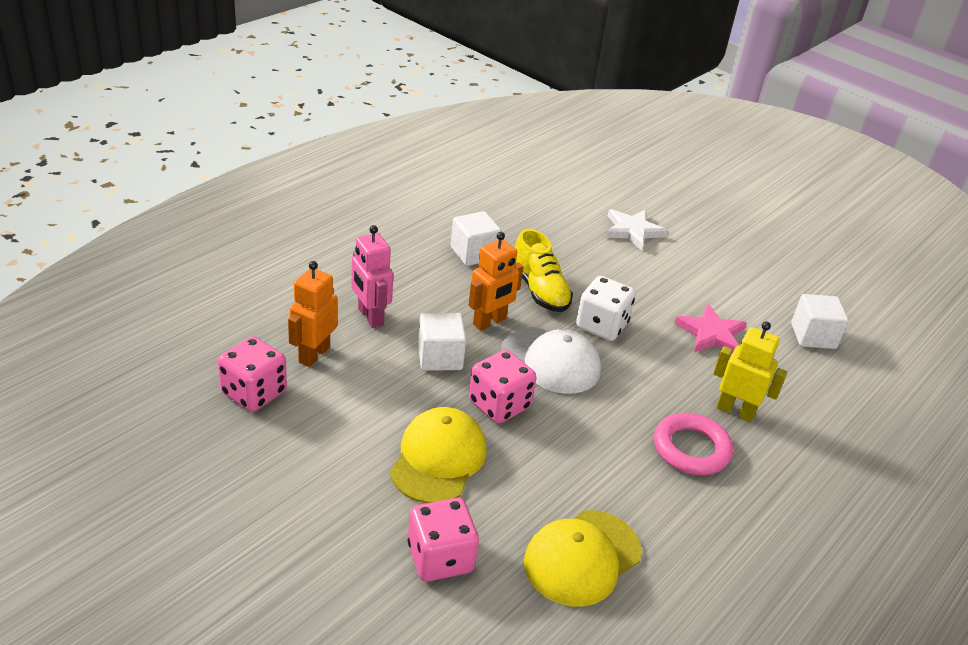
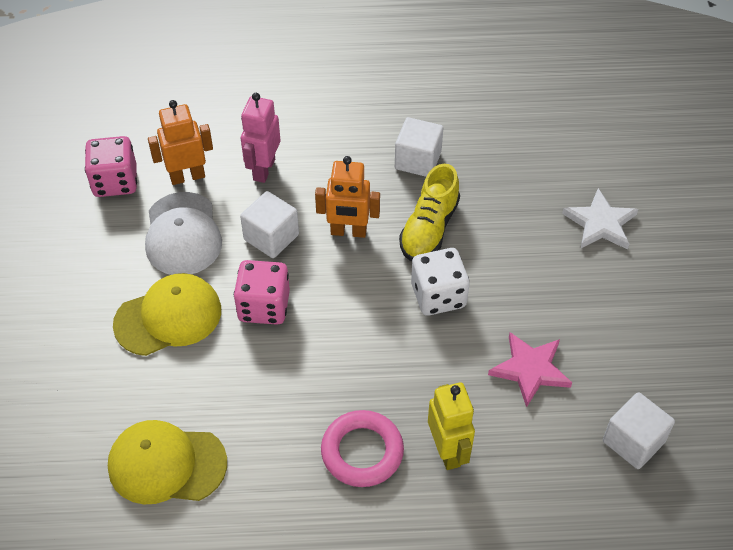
camera: 50 degrees right, 15 degrees up
pink dice [408,498,479,582] -> none
white cap [501,327,601,394] -> white cap moved to [145,192,222,275]

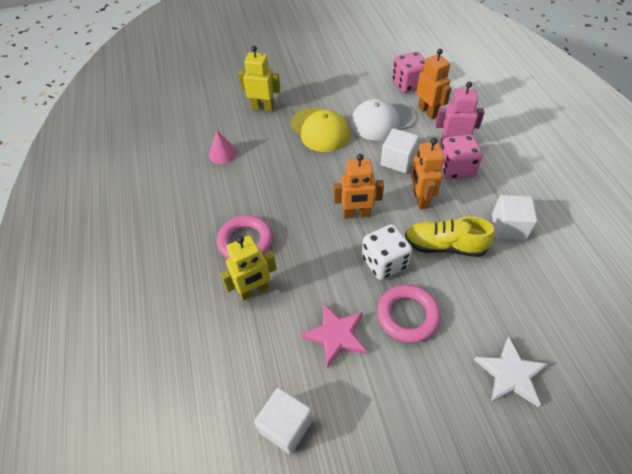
camera: 80 degrees right, 0 degrees up
yellow cap [108,420,227,504] -> pink cone [209,131,237,164]
pink dice [234,260,290,325] -> pink dice moved to [441,134,483,180]
none -> yellow robot [238,46,280,111]
none -> orange robot [334,154,384,219]
none -> pink ring [377,284,441,343]

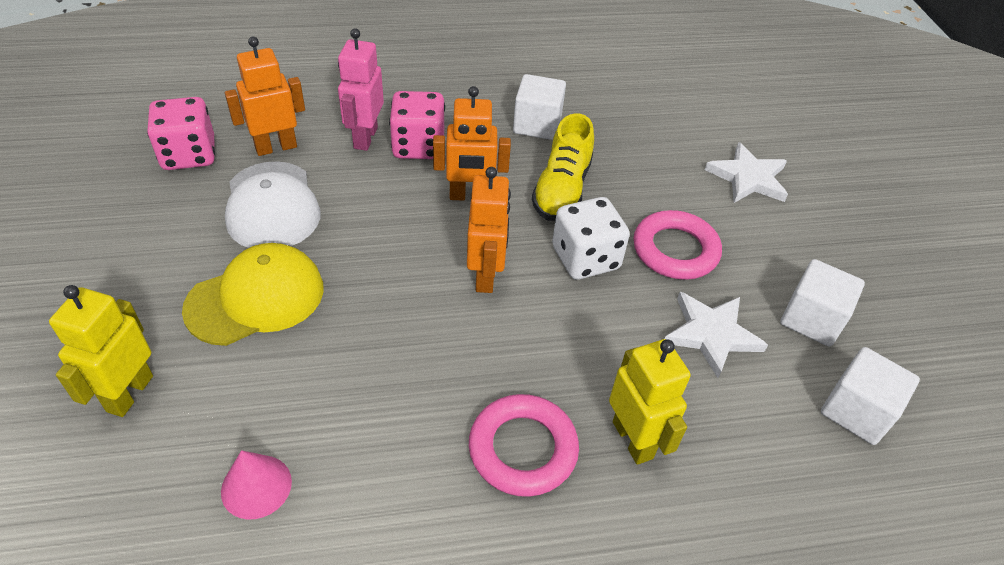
camera: 90 degrees left, 5 degrees down
pink star [301,304,367,368] -> white star [665,292,768,378]
white cube [381,128,419,173] -> white cube moved to [780,259,865,346]

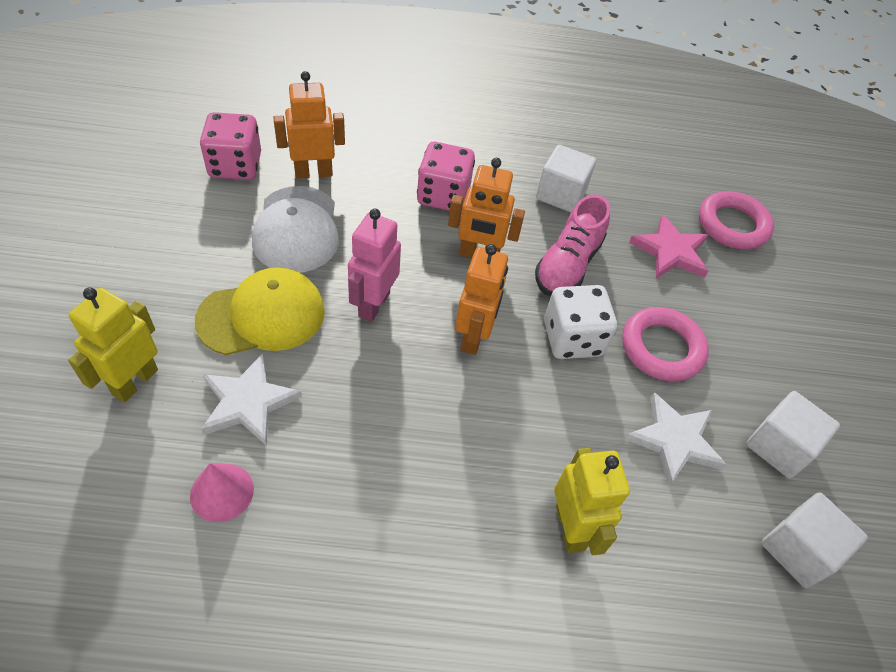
camera: 10 degrees right, 5 degrees up
pink robot [338,28,384,151] -> pink robot moved to [348,209,401,322]
pink ring [469,394,579,497] -> pink ring moved to [699,191,774,250]
yellow shoe [532,113,594,221] -> pink shoe [535,195,610,296]
white star [705,142,788,203] -> white star moved to [201,353,302,446]
none -> pink star [629,214,708,278]

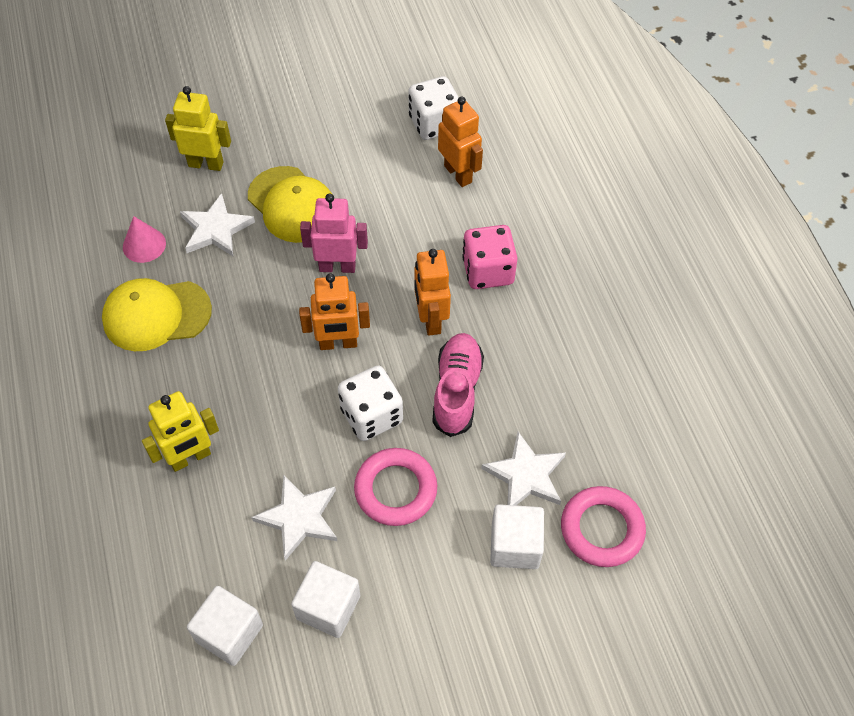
camera: 75 degrees right, 5 degrees up
pink dice [200,112,261,180] -> white dice [409,76,459,140]
white cap [252,186,339,273] -> none
pink shoe [535,195,610,296] -> pink shoe turned 90 degrees clockwise [432,333,484,437]
white cube [536,145,596,212] -> white cube moved to [490,504,544,569]
pink star [629,214,708,278] -> white star [481,432,566,505]
none -> yellow cap [102,278,212,351]

